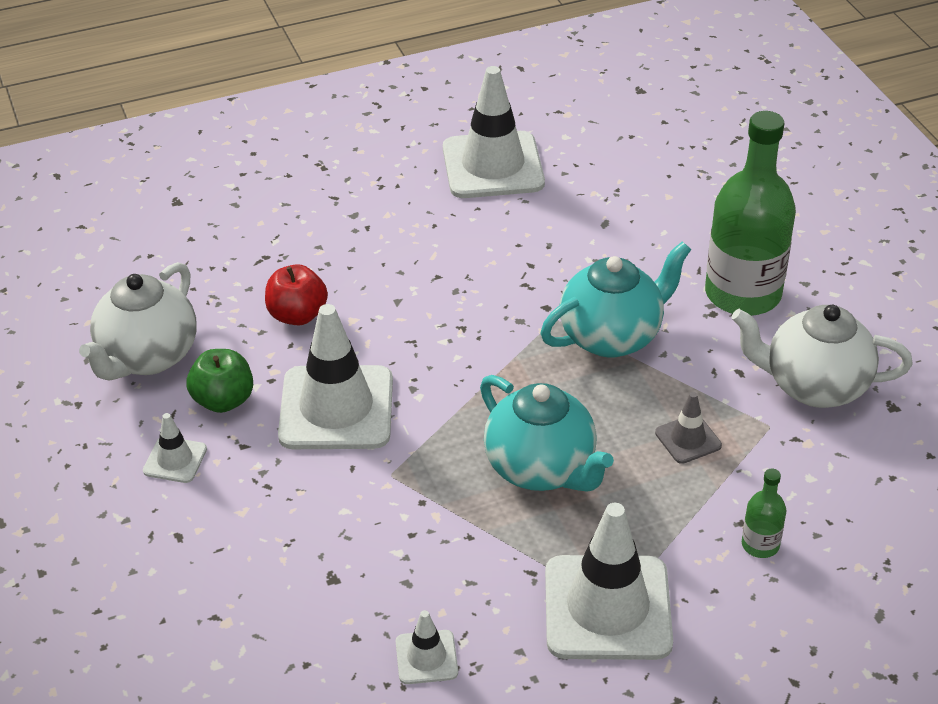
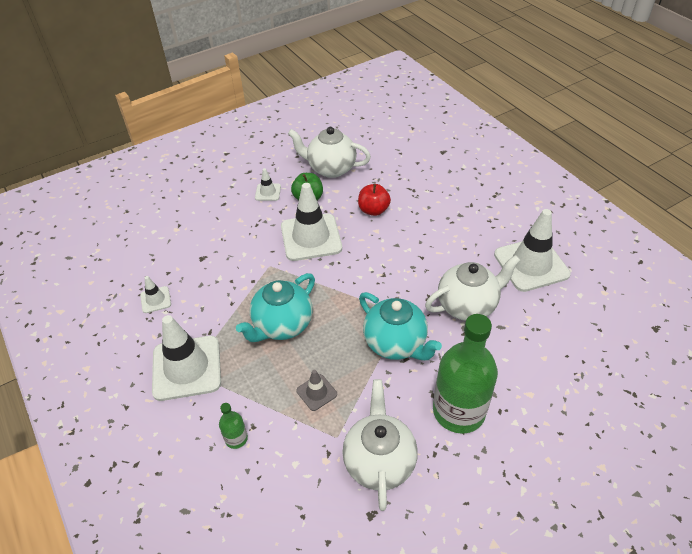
camera: 80 degrees right, 5 degrees up
none -> white teapot [425,255,521,321]

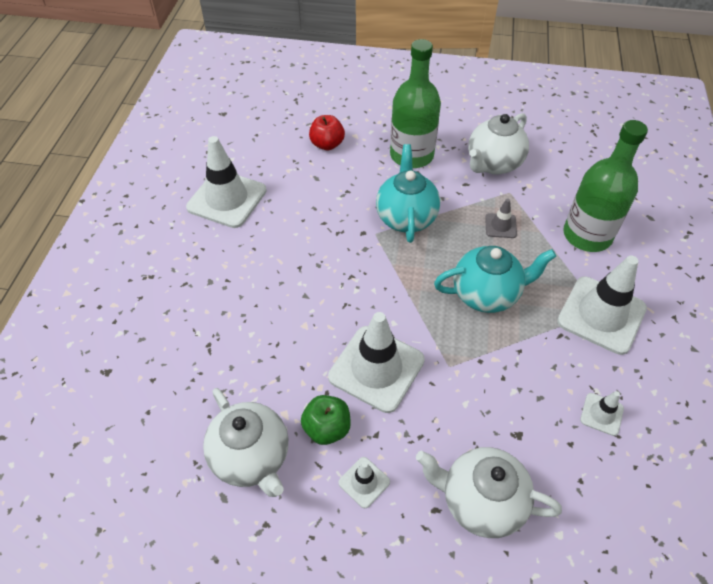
camera: 140 degrees left, 5 degrees up
green bottle [219,403,248,449] -> green bottle [563,120,648,252], size x2.33
red apple [358,184,391,216] -> red apple moved to [309,115,345,150]
white teapot [425,255,521,321] -> white teapot moved to [416,447,562,538]

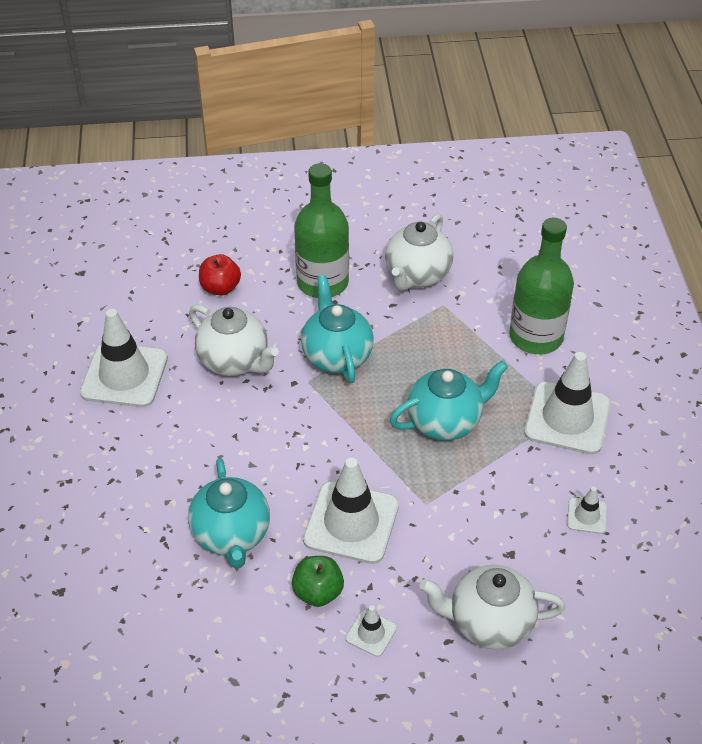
camera: 15 degrees left, 5 degrees down
white teapot [203,388,288,497] -> white teapot moved to [189,305,279,376]
grey traffic cone [485,199,517,238] -> none
none -> turquoise teapot [188,458,270,568]

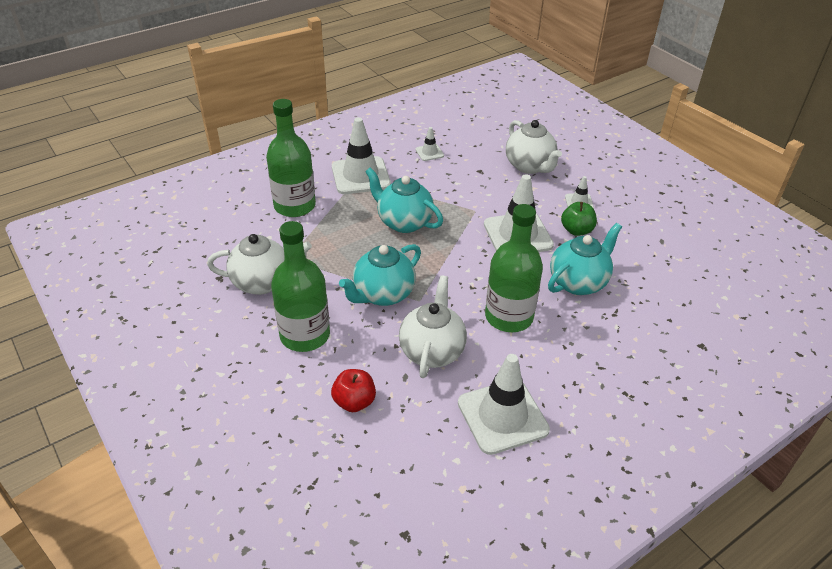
camera: 120 degrees left, 5 degrees down
none -> green bottle [485,204,543,332]

